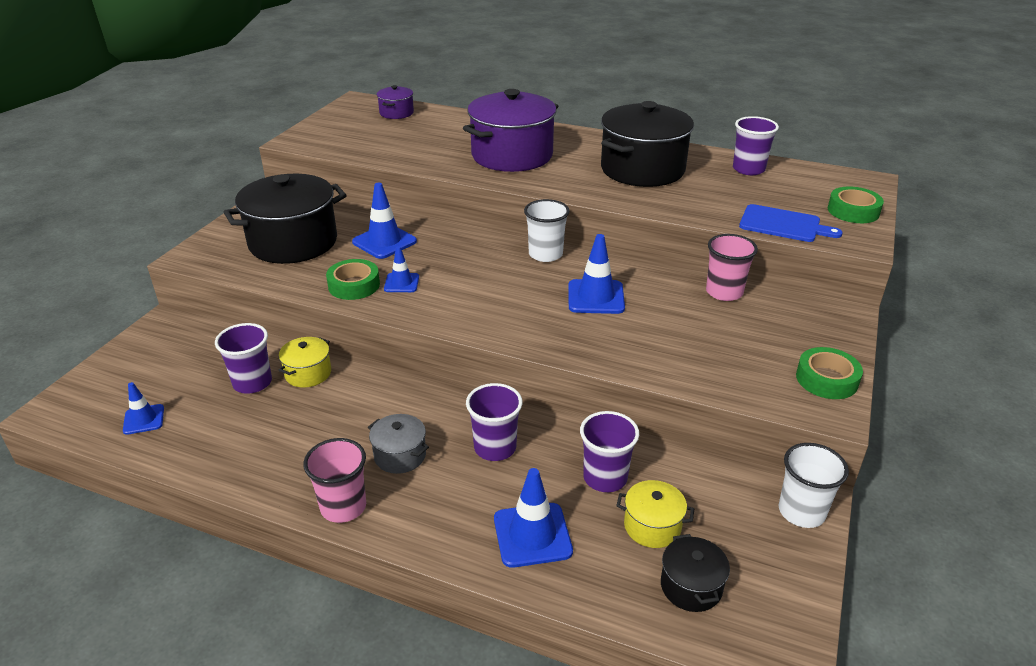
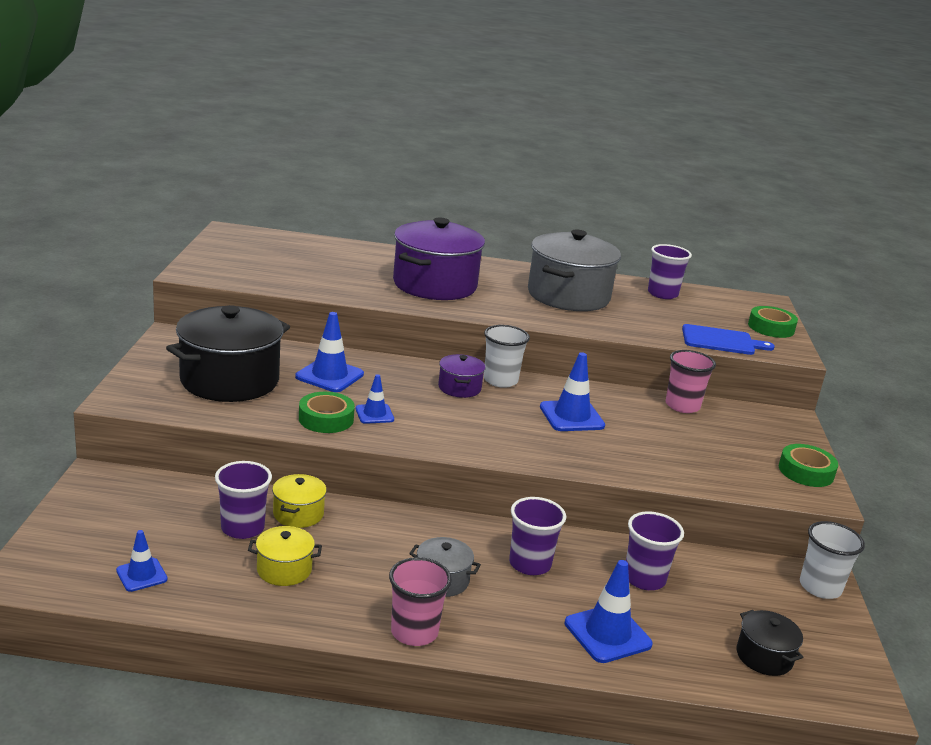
camera: 20 degrees left, 10 degrees down
purple pot [377,85,414,119] -> purple pot moved to [438,354,486,398]
black pot [601,101,694,187] -> grey pot [528,229,621,311]
yellow pot [616,480,694,548] -> yellow pot moved to [248,526,322,586]

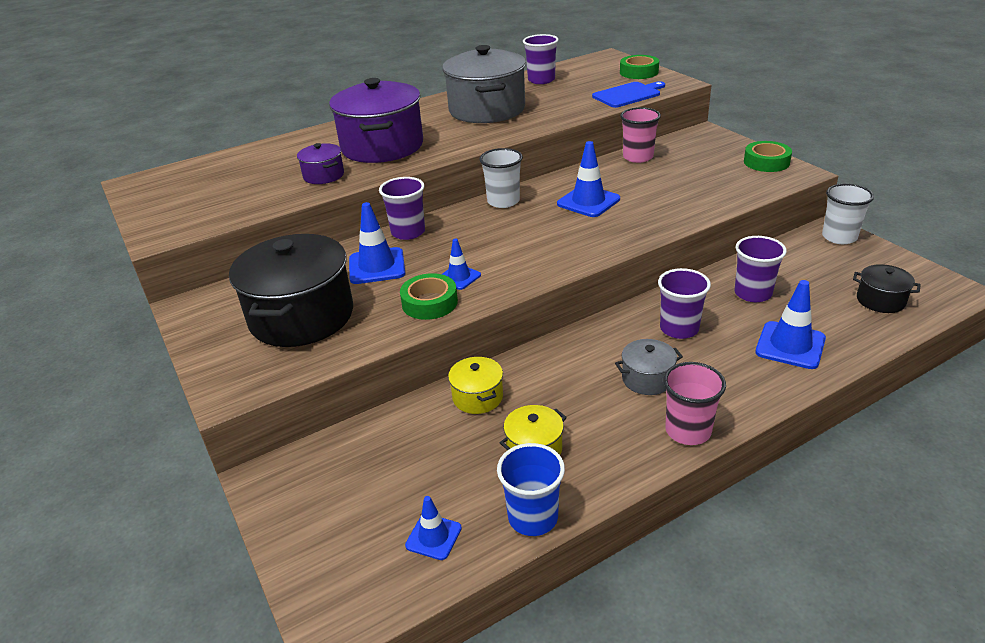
camera: 30 degrees left, 10 degrees up
purple cup [215,461,272,539] -> purple cup moved to [379,177,425,240]
purple pot [438,354,486,398] -> purple pot moved to [297,143,344,184]
none -> blue cup [497,443,565,536]

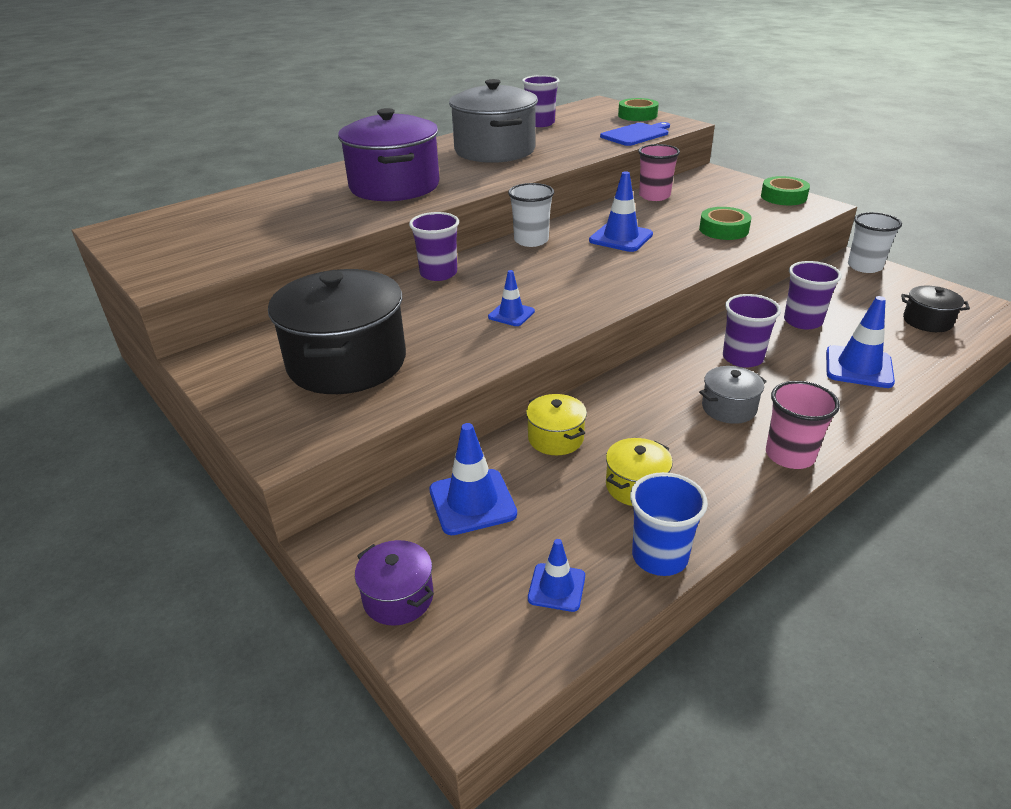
camera: 10 degrees left, 0 degrees up
purple pot [297,143,344,184] -> purple pot moved to [355,540,434,626]
blue traffic cone [349,202,405,284] -> blue traffic cone moved to [429,423,517,535]
green tape [400,273,458,320] -> green tape moved to [699,207,751,240]

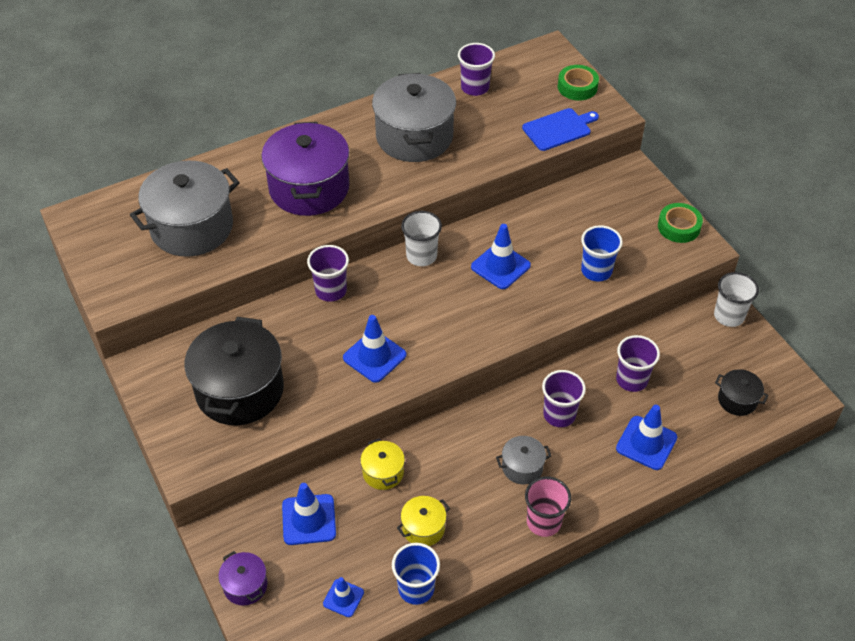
camera: 10 degrees right, 15 degrees up
blue traffic cone [488,270,535,326] -> blue traffic cone [343,315,406,383], size x1.65
pink cup [638,144,680,201] -> none
green tape [699,207,751,240] -> blue cup [581,225,623,281]
none -> grey pot [130,161,240,257]

